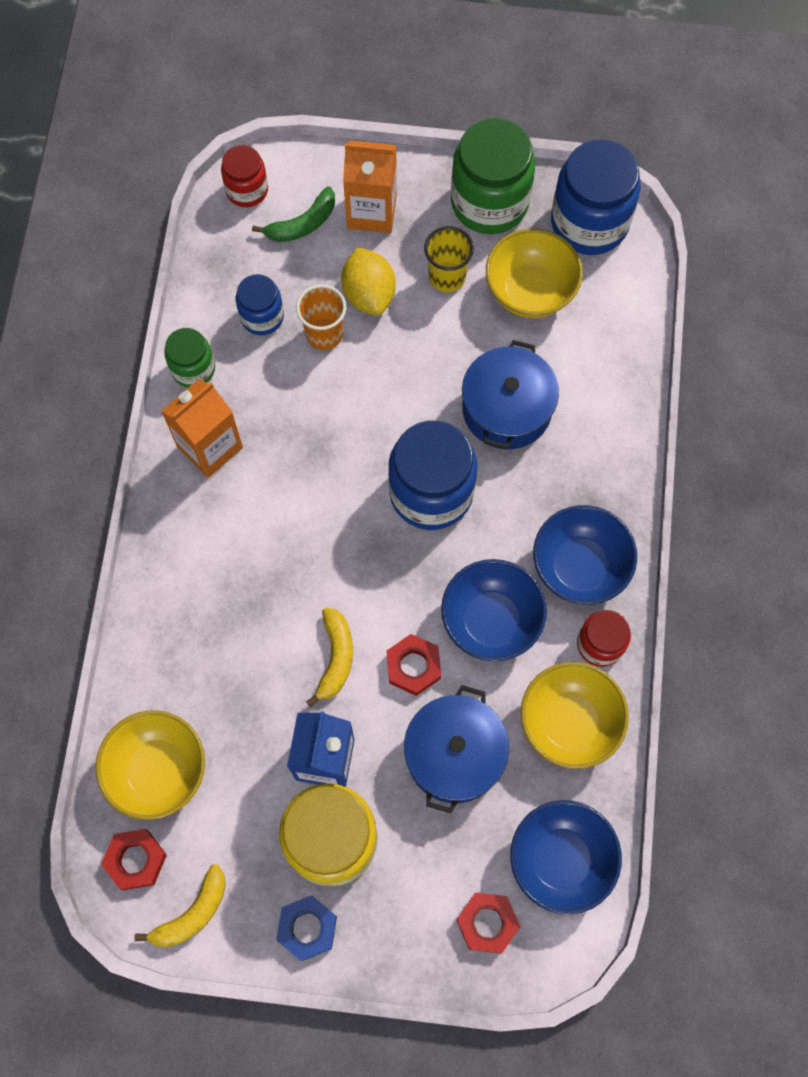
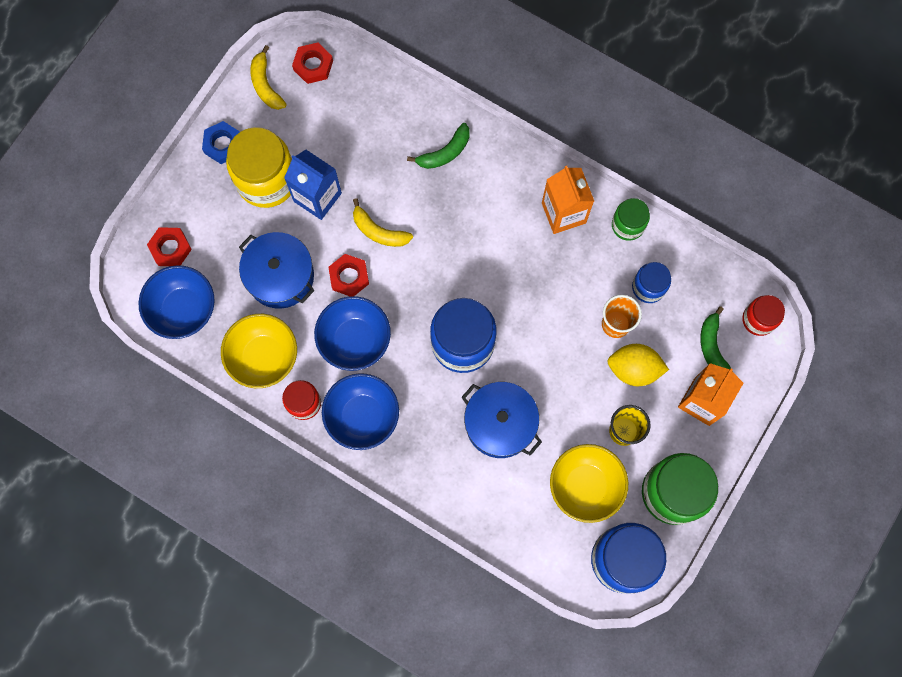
camera: 115 degrees right, 5 degrees up
yellow bowl [96,710,205,820] -> none
none -> green banana [407,123,470,169]

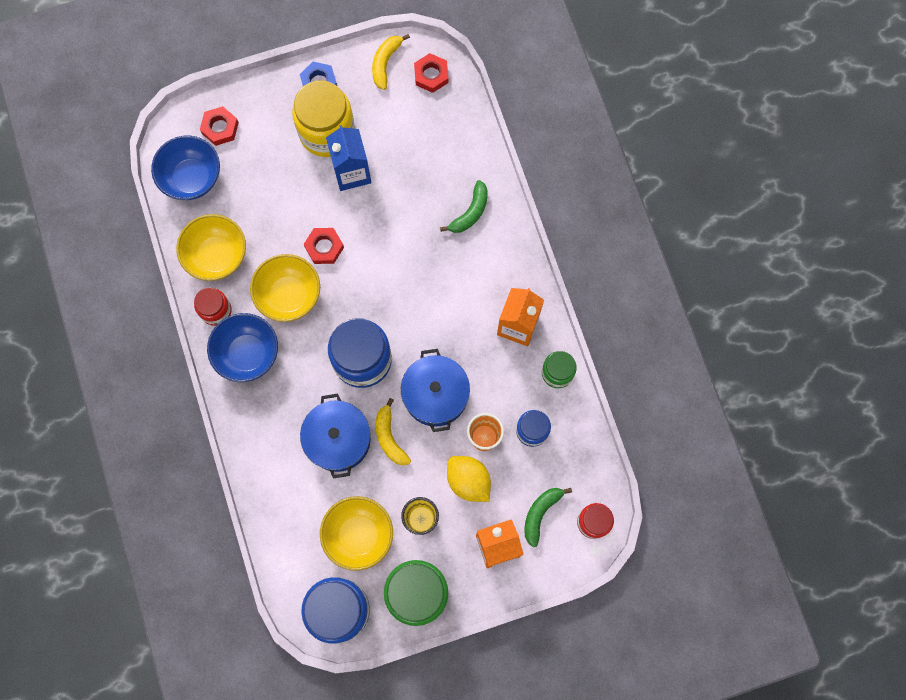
camera: 40 degrees right, 0 degrees up
blue pot [239,232,315,309] -> blue pot moved to [401,349,470,432]
blue bowl [314,296,391,371] -> yellow bowl [250,254,320,322]
yellow banana [353,198,413,247] -> yellow banana moved to [376,398,411,466]
green banana [407,123,470,169] -> green banana turned 60 degrees counterclockwise [440,180,488,233]

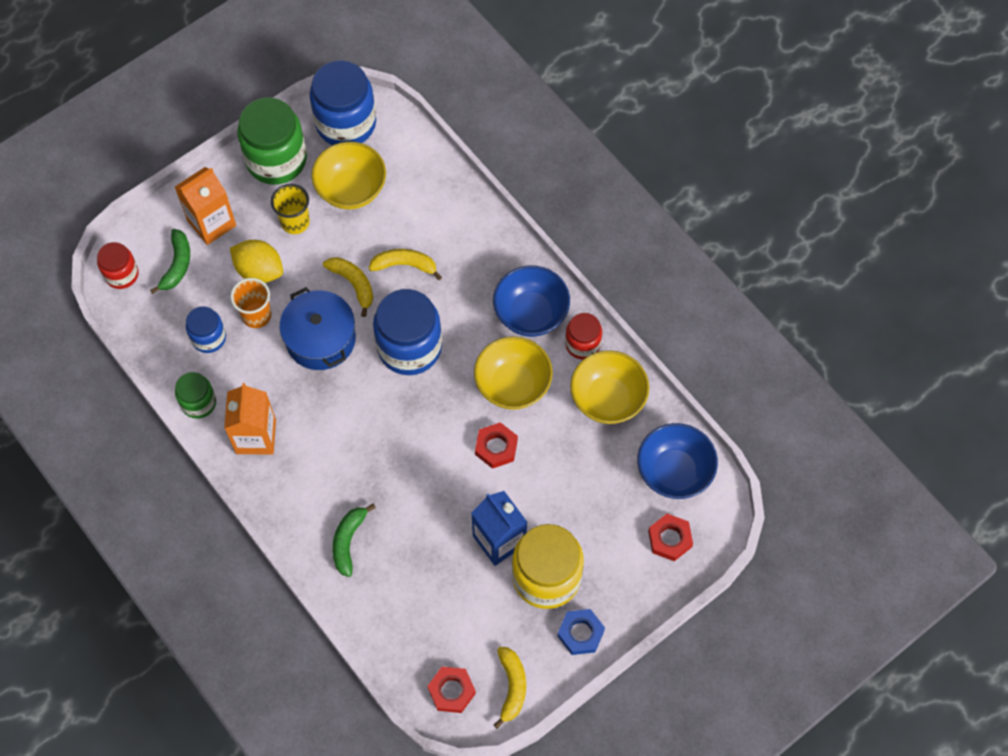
camera: 160 degrees right, 10 degrees down
blue pot [300,394,371,479] -> yellow banana [369,249,442,280]

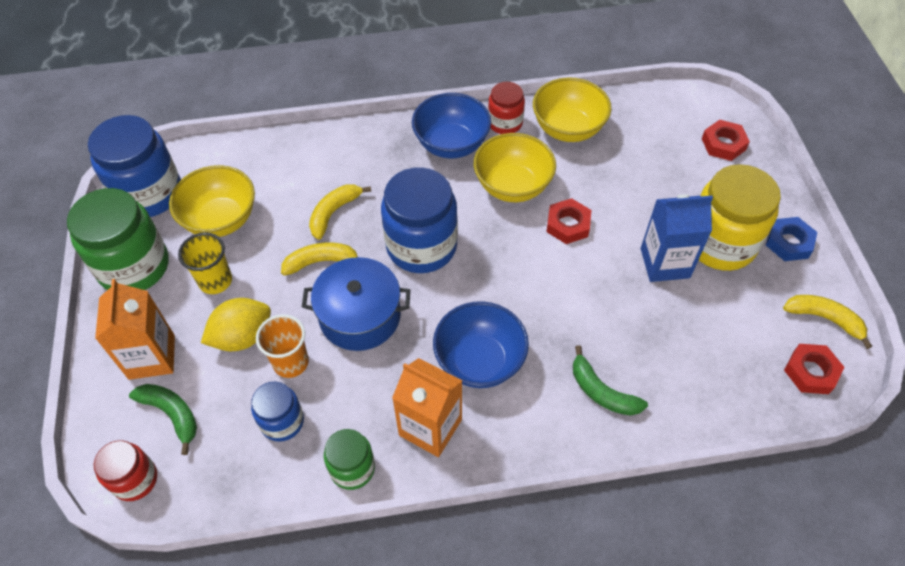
camera: 60 degrees left, 10 degrees down
blue bowl [637,423,718,499] -> blue bowl moved to [433,301,529,388]

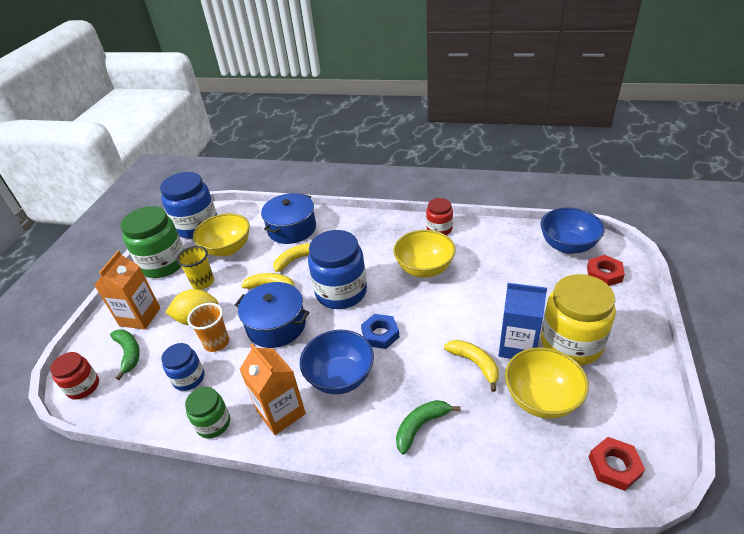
camera: 25 degrees right, 15 degrees down
blue bowl [412,93,491,159] -> blue bowl moved to [541,207,605,254]
yellow bowl [533,78,611,142] -> yellow bowl moved to [505,347,589,419]
red nut [547,198,591,244] -> none
green banana [573,345,648,416] -> green banana turned 75 degrees clockwise [396,400,460,454]
blue nut [766,217,817,261] -> blue nut moved to [361,314,399,349]
yellow banana [783,295,872,349] -> yellow banana moved to [444,340,499,392]
none -> blue pot [261,193,316,244]

